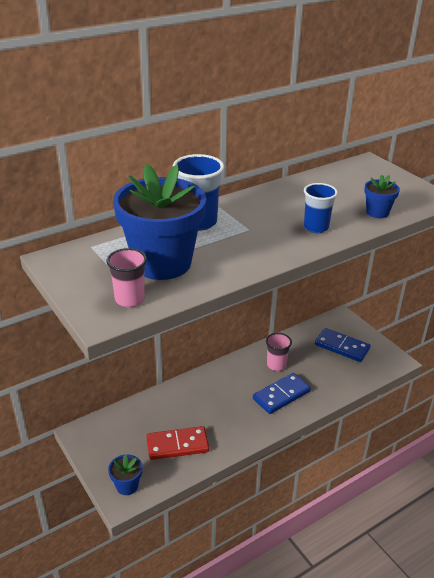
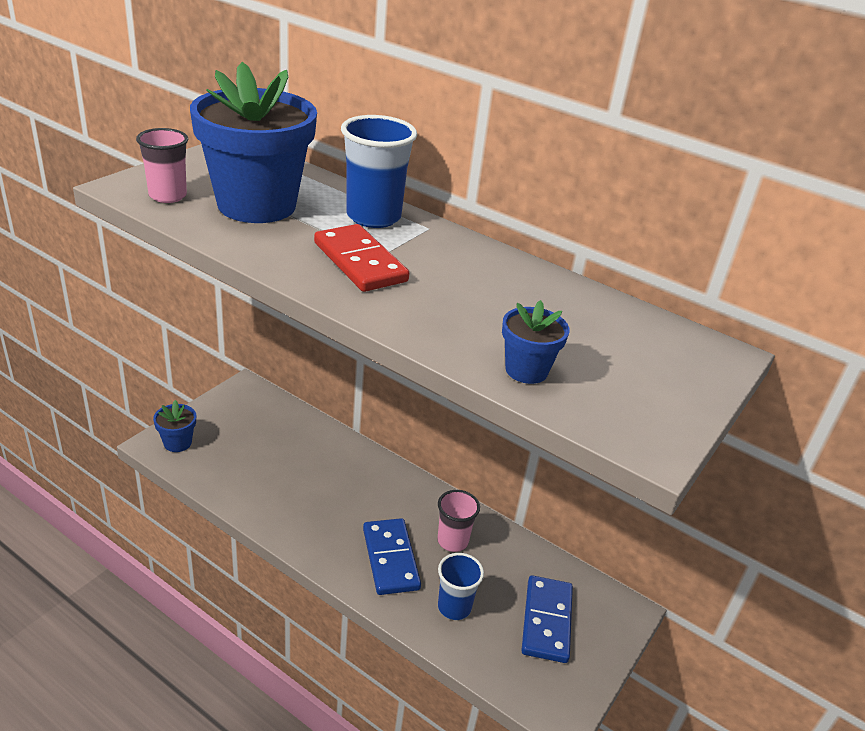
camera: 65 degrees right, 0 degrees up
red domino [146,426,209,460] -> red domino moved to [314,224,409,292]
blue domino [253,373,311,414] -> blue domino turned 45 degrees clockwise [363,518,421,595]
blue cup [304,183,338,233] -> blue cup moved to [438,553,484,620]

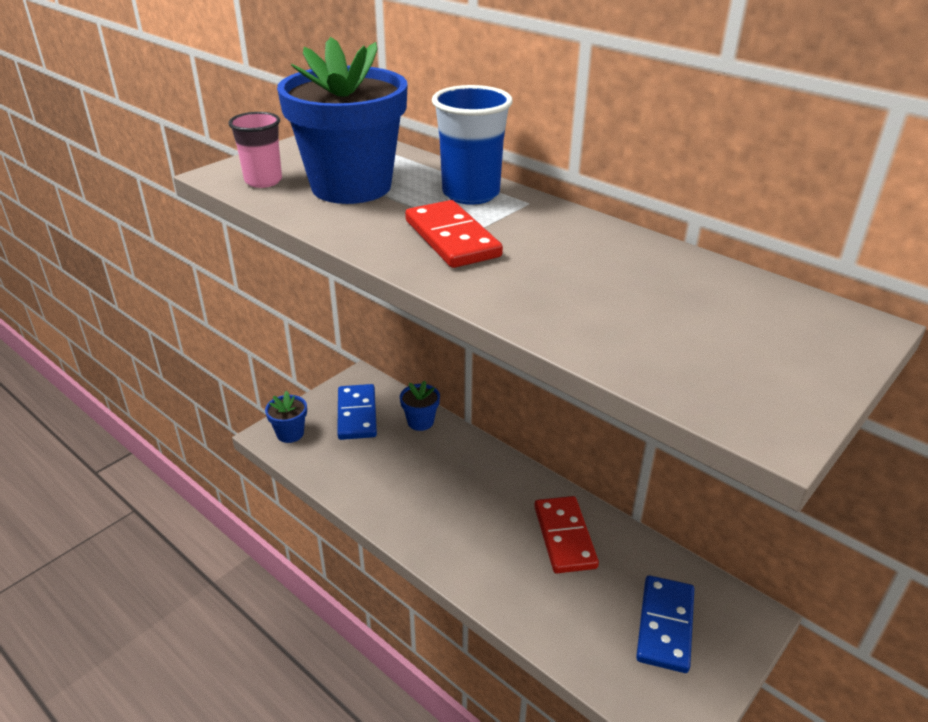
camera: 10 degrees right, 0 degrees up
blue domino [363,518,421,595] -> blue domino moved to [337,384,377,440]
pink cup [437,490,480,552] -> red domino [534,496,599,573]
blue cup [438,553,484,620] -> none
blue flower pot [502,300,569,384] -> blue flower pot moved to [400,381,440,431]

